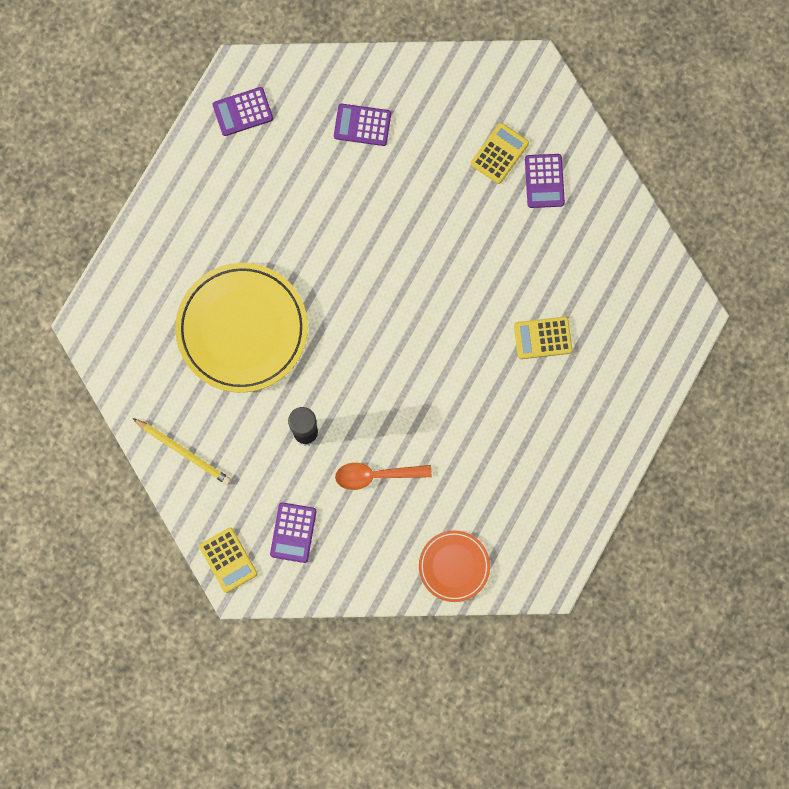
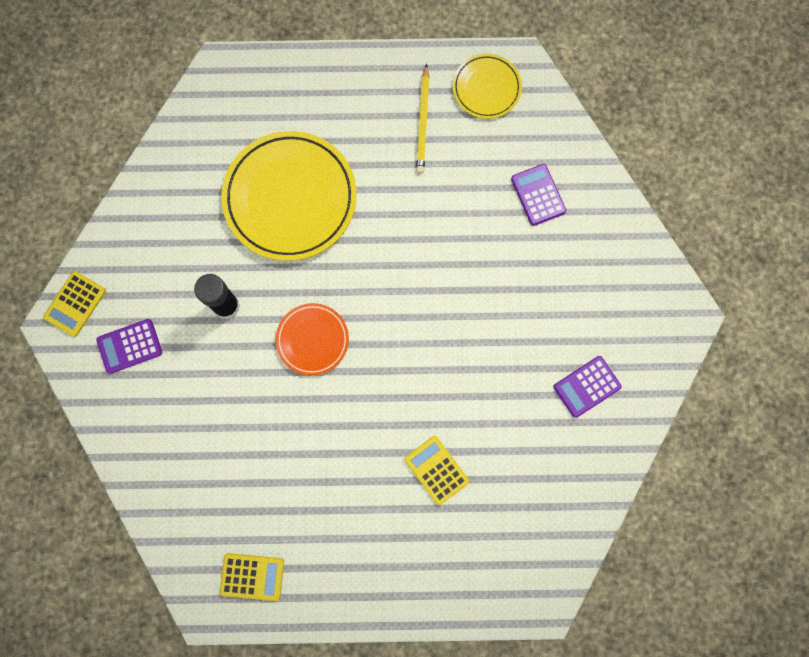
camera: 60 degrees right, 0 degrees up
yellow pencil [133,418,231,485] -> yellow pencil moved to [416,63,429,174]
purple calculator [212,87,273,136] -> yellow plate [453,54,522,119]
orange spoon [335,463,432,490] -> none
orange plate [419,530,490,602] -> orange plate moved to [276,303,349,376]
yellow calculator [471,123,529,184] -> yellow calculator moved to [220,553,284,601]

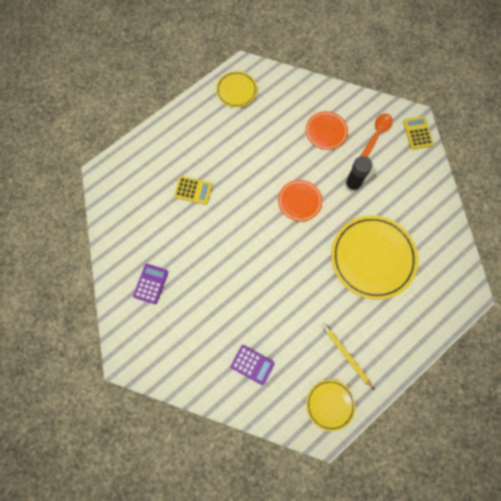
camera: 140 degrees right, 5 degrees down
purple calculator [96,319,162,374] -> orange spoon [360,113,393,157]
yellow calculator [220,553,284,601] -> yellow plate [216,71,257,108]
none -> orange plate [306,111,348,150]

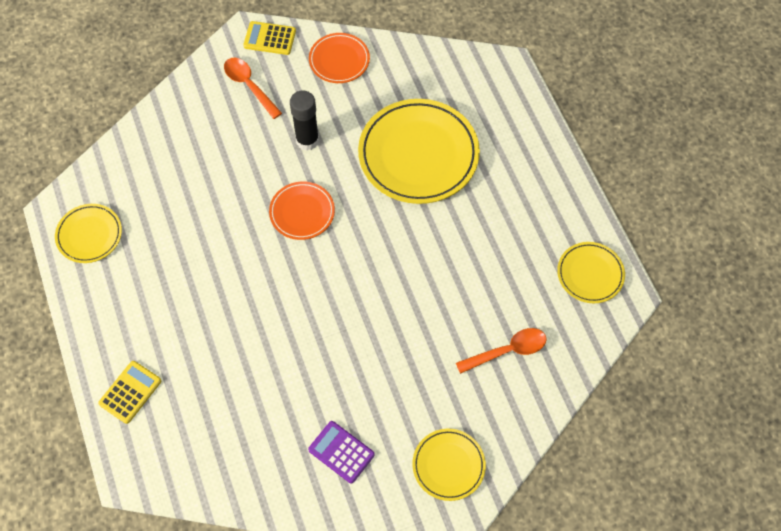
camera: 70 degrees left, 10 degrees down
yellow calculator [174,176,213,205] -> yellow calculator moved to [98,361,161,424]
purple calculator [231,345,275,385] -> orange spoon [456,328,547,374]
orange plate [306,111,348,150] -> orange plate moved to [309,33,370,83]
yellow pencil [321,323,374,390] -> none
none -> yellow plate [412,429,486,501]

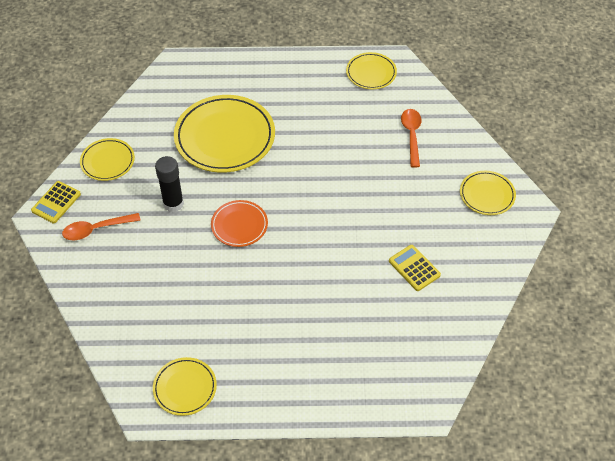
camera: 70 degrees left, 10 degrees down
yellow calculator [98,361,161,424] -> yellow calculator moved to [389,245,441,291]
purple calculator [308,421,375,484] -> none
orange plate [309,33,370,83] -> yellow plate [80,138,135,181]

